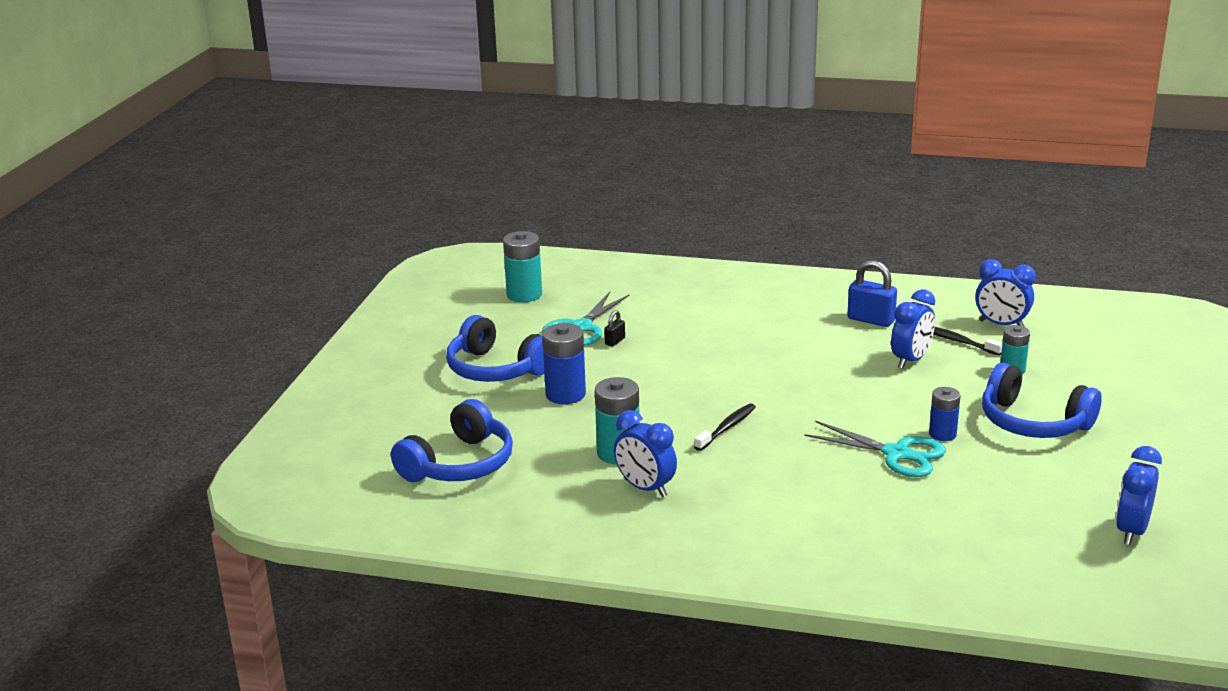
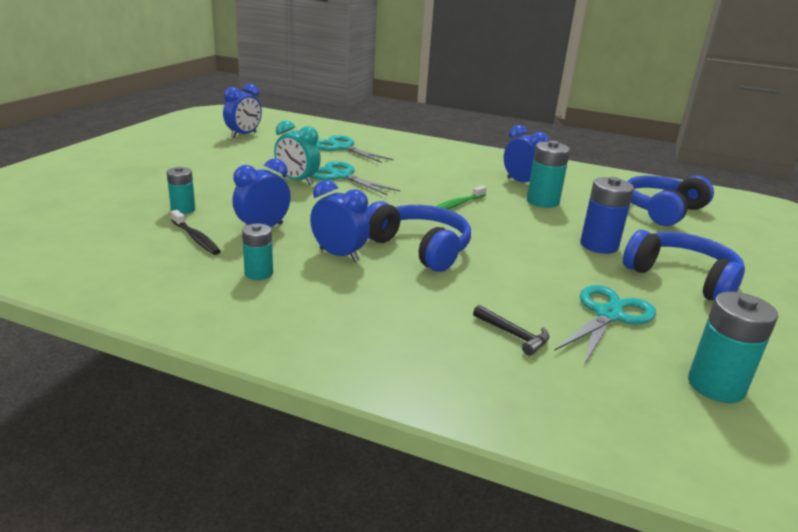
camera: 175 degrees left, 0 degrees up
black padlock [604,310,625,346] -> none
black toothbrush [694,403,756,451] -> green toothbrush [435,185,487,210]
blue padlock [847,260,897,327] -> turquoise battery [242,224,273,280]
blue battery [929,387,961,441] -> turquoise clock [274,120,321,185]
blue clock [975,259,1036,327] -> blue clock moved to [310,180,370,262]
blue headphones [982,363,1102,438] -> blue headphones moved to [366,201,471,272]
none -> turquoise scissors [317,135,394,163]
none -> black hammer [473,305,549,355]

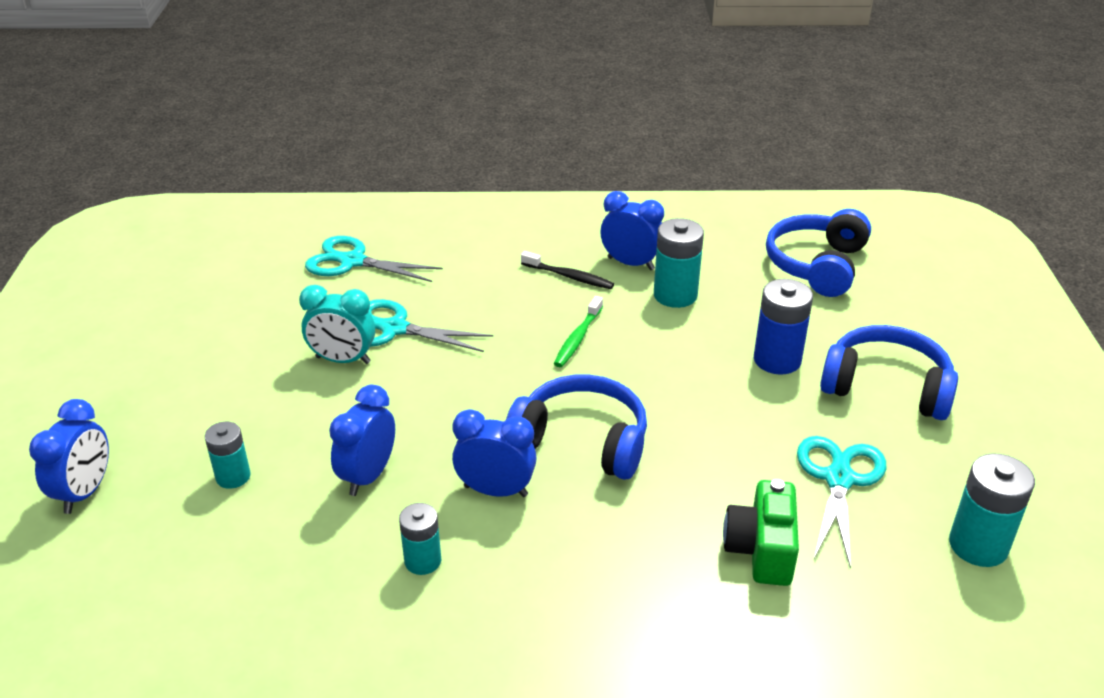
camera: 20 degrees left, 10 degrees up
black toothbrush [171,210,221,255] -> black toothbrush moved to [521,251,614,289]
blue clock [223,84,262,138] -> blue clock moved to [29,399,109,514]
black hammer [473,305,549,355] -> green camera [723,479,799,586]

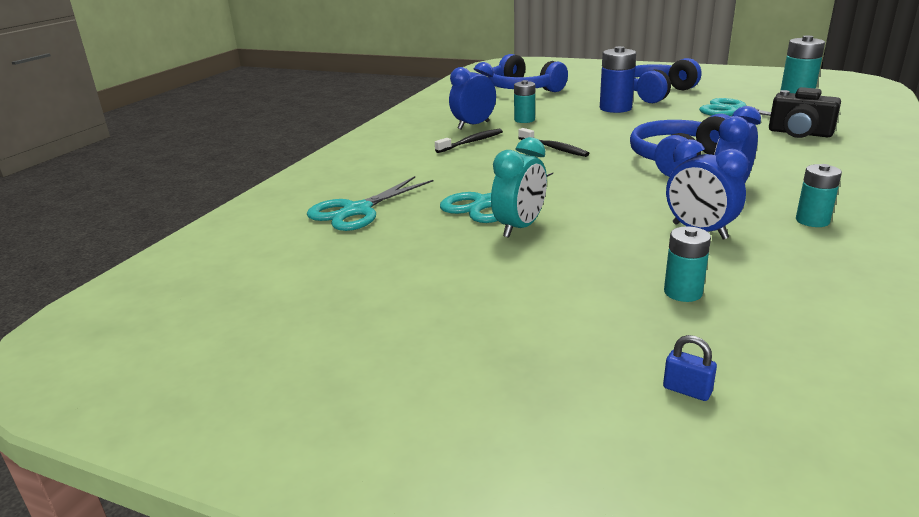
camera: 65 degrees left, 10 degrees down
blue clock [29,399,109,514] -> blue padlock [663,335,717,401]
green toothbrush [554,296,603,367] -> black toothbrush [518,128,590,157]
turquoise battery [654,218,704,308] -> turquoise battery [514,80,535,123], size x0.63
green camera [723,479,799,586] -> black camera [769,87,841,138]

